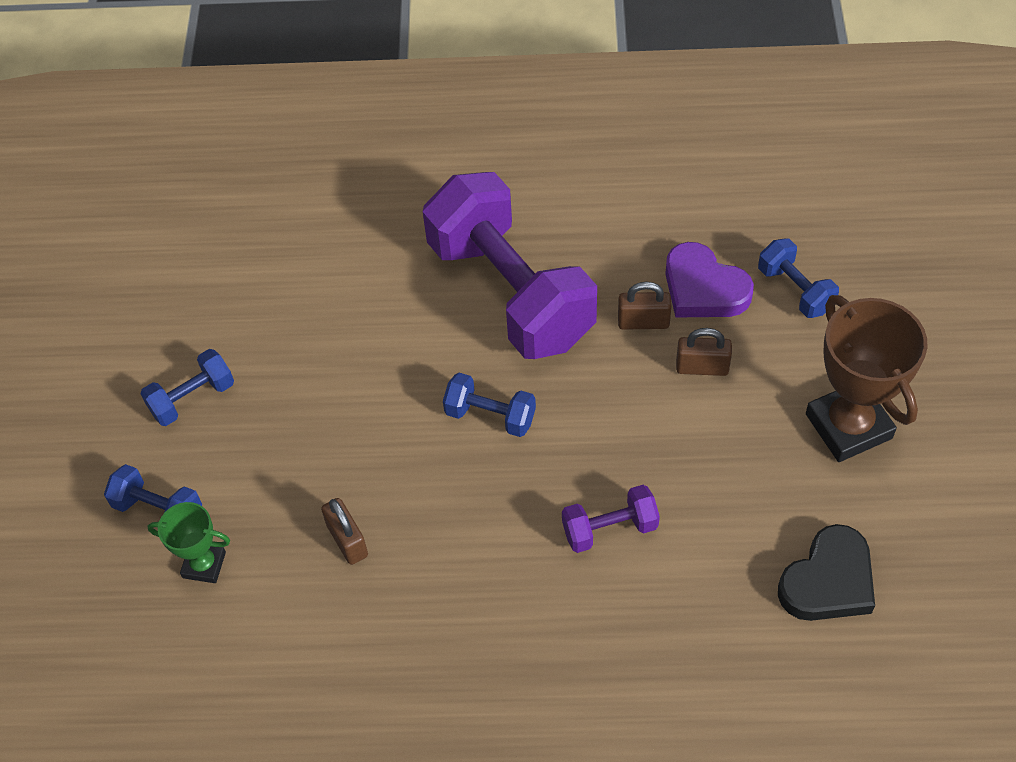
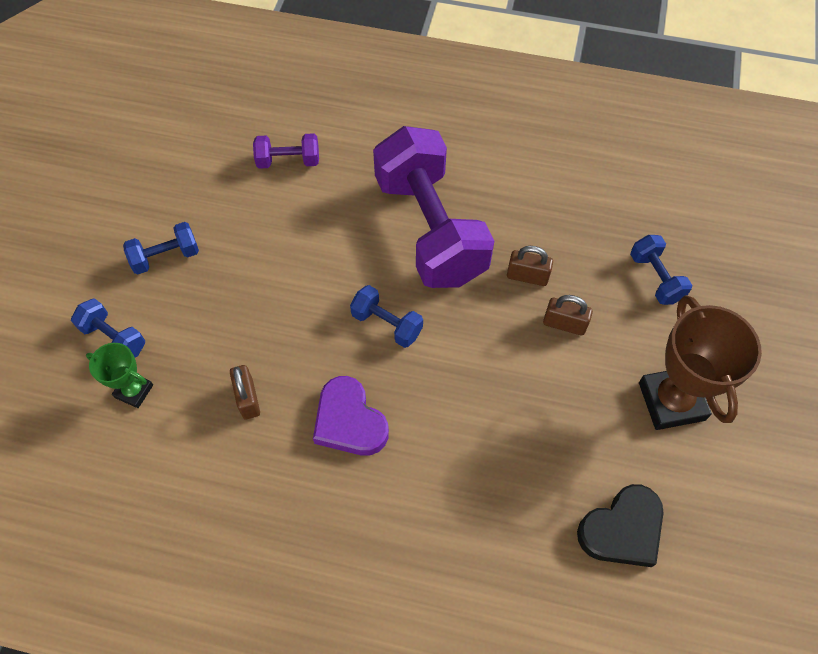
camera: 10 degrees right, 5 degrees up
purple dumbbell [562,485,660,553] -> purple dumbbell moved to [253,133,319,169]
purple heart [665,242,754,318] -> purple heart moved to [313,376,389,456]

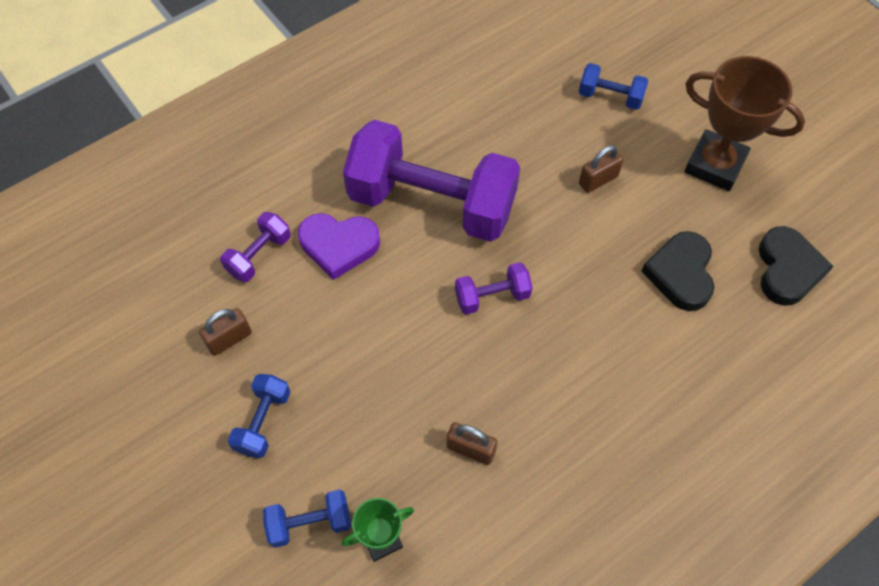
camera: 50 degrees left, 0 degrees up
purple heart [313,376,389,456] -> purple heart moved to [298,213,380,280]
blue dumbbell [350,285,423,348] -> purple dumbbell [455,262,533,315]
brown padlock [507,246,553,286] -> brown padlock moved to [199,308,252,356]
none -> black heart [641,231,715,311]

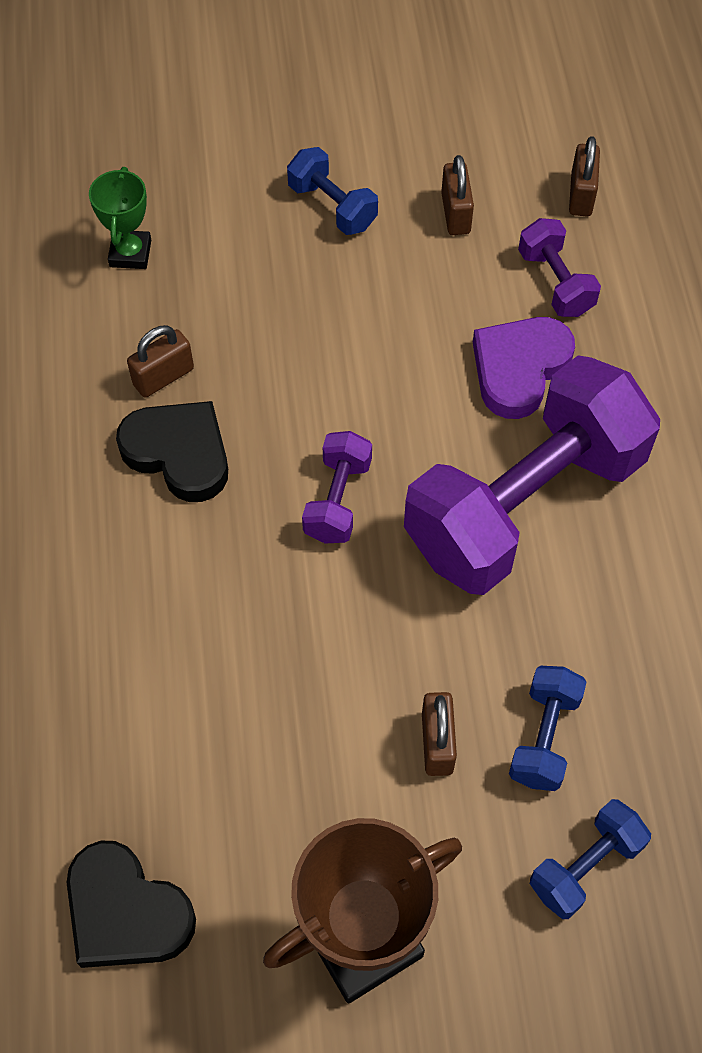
camera: 120 degrees right, 0 degrees up
blue dumbbell [263,490,351,548] -> blue dumbbell moved to [509,666,587,791]
black heart [641,231,715,311] -> black heart moved to [116,401,228,502]
none -> brown padlock [569,136,600,216]

